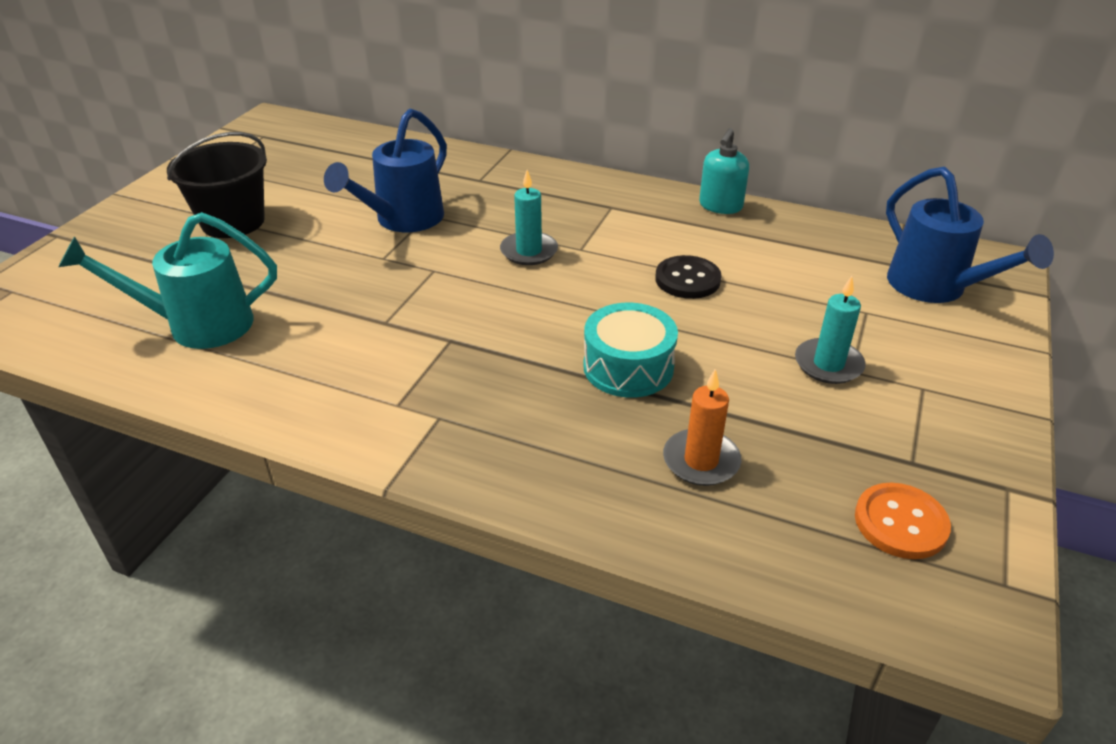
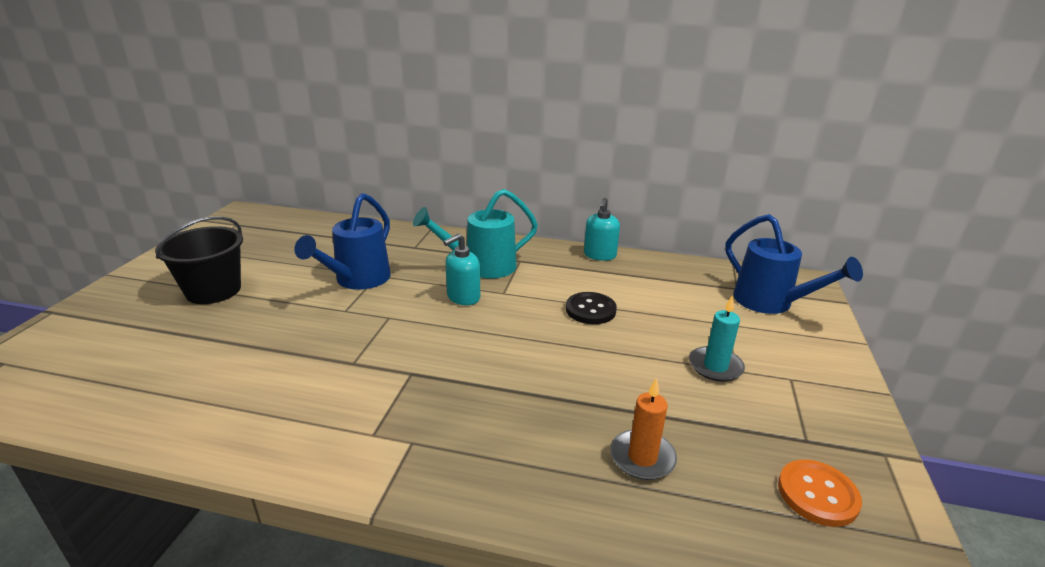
camera: 10 degrees left, 10 degrees down
turquoise watering can [58,212,277,349] -> turquoise watering can moved to [413,189,538,278]
turquoise candle [500,170,558,265] -> turquoise soap dispenser [443,233,480,305]
turquoise drum [584,303,678,398] -> none

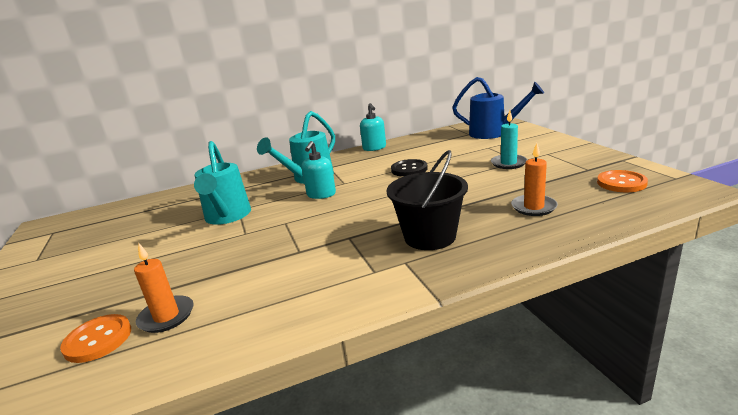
camera: 30 degrees left, 5 degrees down
black bucket [155,216,243,304] -> black bucket moved to [387,150,468,250]
blue watering can [294,193,391,290] -> turquoise watering can [194,141,251,225]
none -> orange button [60,314,131,363]
none -> orange candle [134,244,193,333]

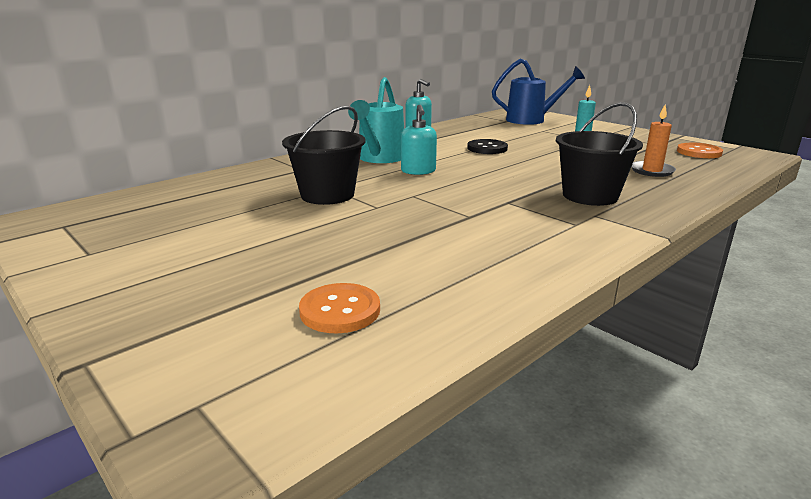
camera: 25 degrees left, 0 degrees up
orange candle [134,244,193,333] -> none
turquoise watering can [194,141,251,225] -> black bucket [282,106,365,205]

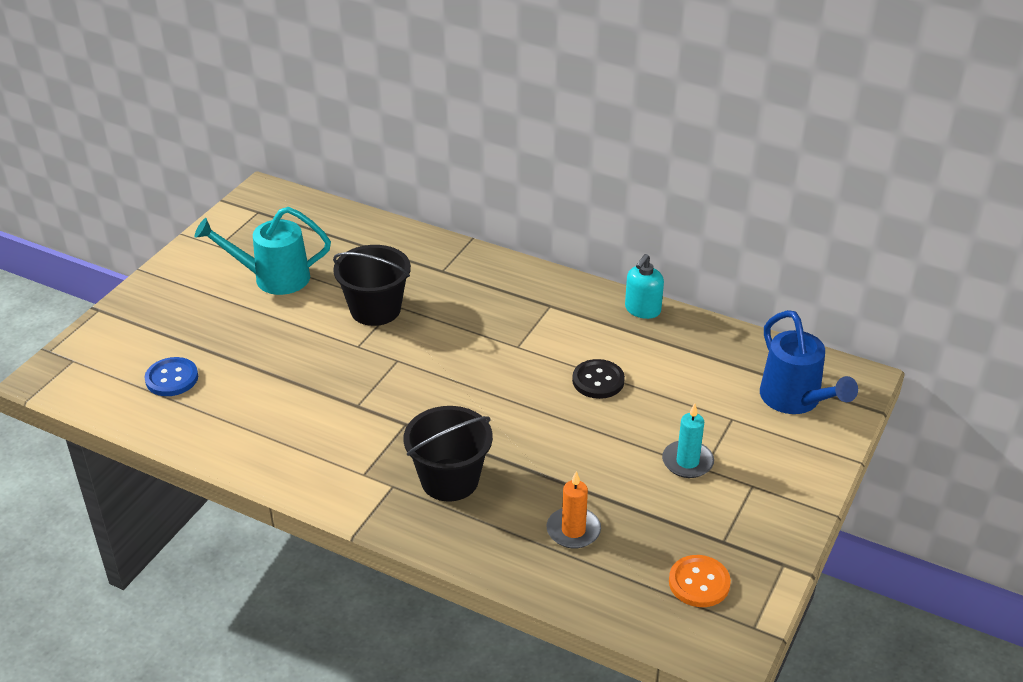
camera: 70 degrees right, 15 degrees up
orange button [299,283,380,333] -> blue button [145,357,198,396]
turquoise watering can [348,77,404,163] -> turquoise watering can moved to [195,207,331,295]
turquoise soap dispenser [401,105,437,175] -> none

